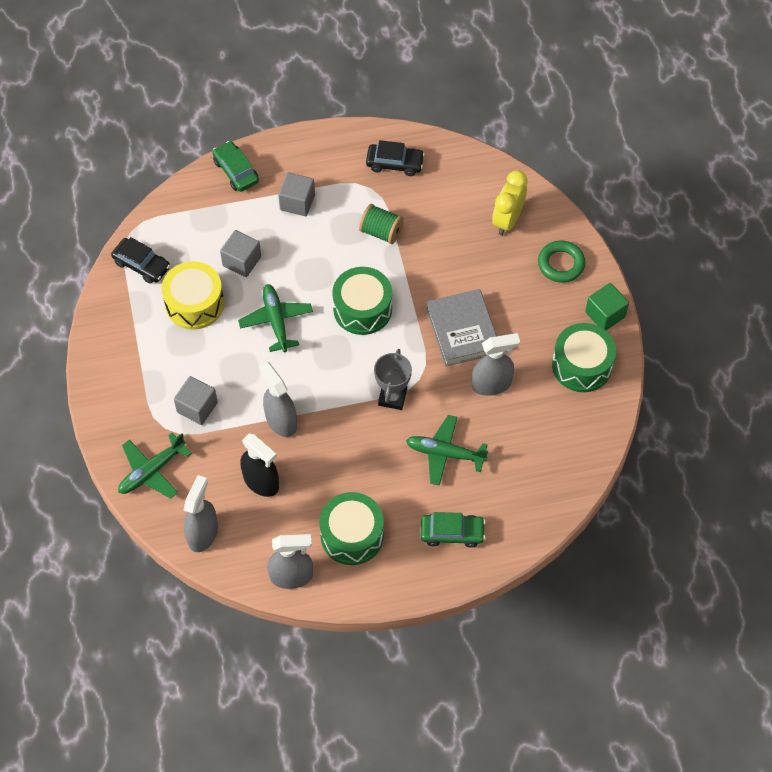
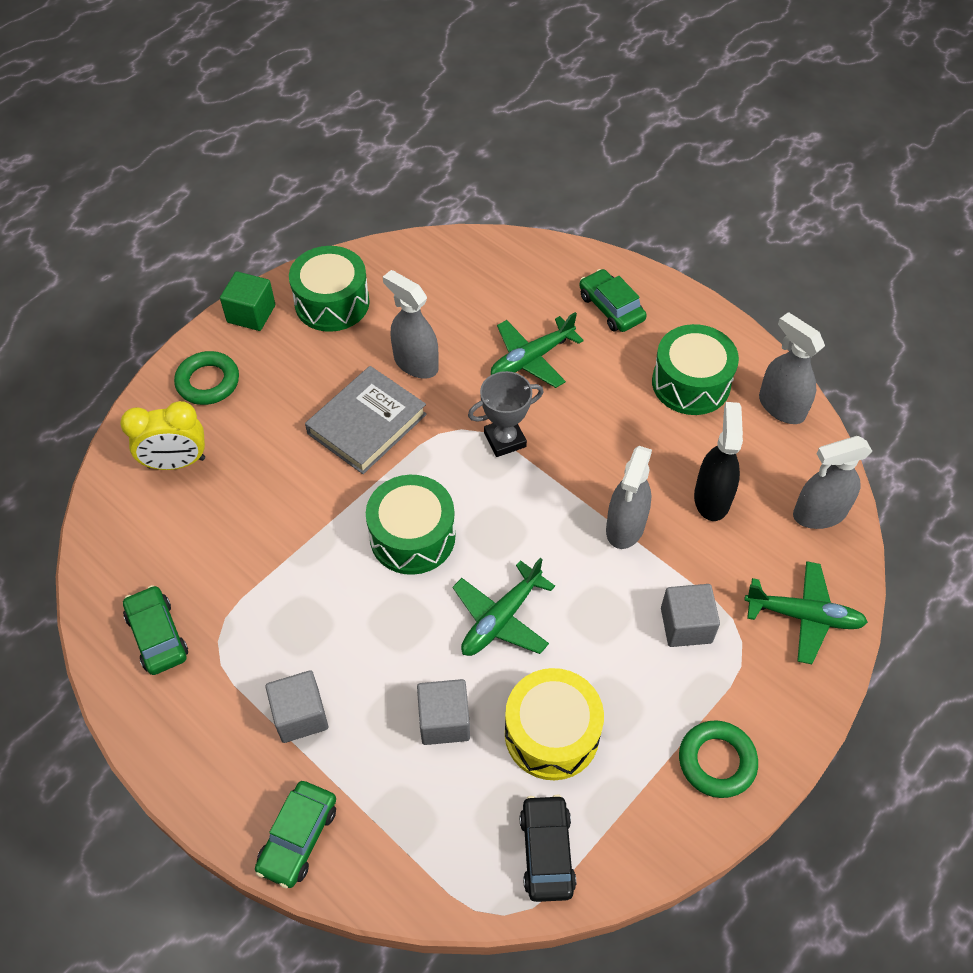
camera: 125 degrees left, 5 degrees down
green spool [359,204,404,244] -> none
black car [366,140,425,176] -> green car [123,585,188,675]
green plane [406,415,488,486] -> green plane turned 75 degrees clockwise [491,312,584,388]
none -> green ring [679,720,758,798]

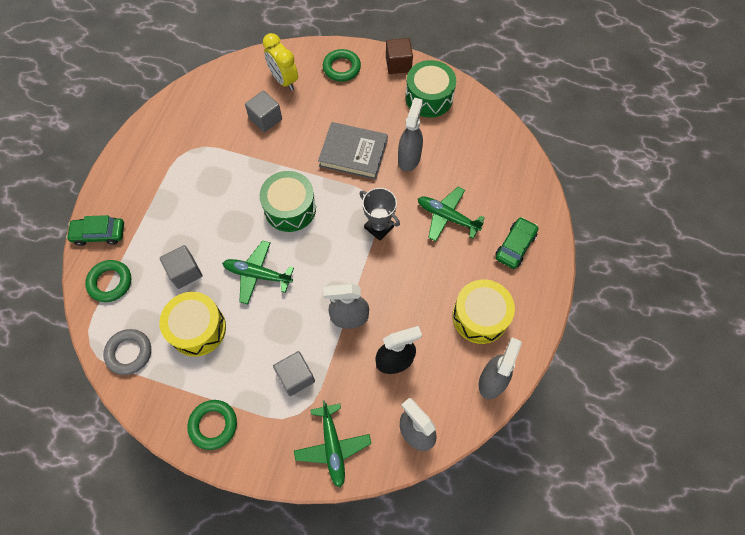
camera: 65 degrees right, 10 degrees up
green car [123,585,188,675] -> none
green cube [220,271,275,331] -> brown cube [386,38,413,74]
grey cube [265,670,328,743] -> grey cube moved to [245,90,282,133]
black car [520,795,576,902] -> grey ring [103,329,151,375]
green drum [652,324,739,415] -> yellow drum [452,279,515,344]
none -> green ring [85,260,132,302]

